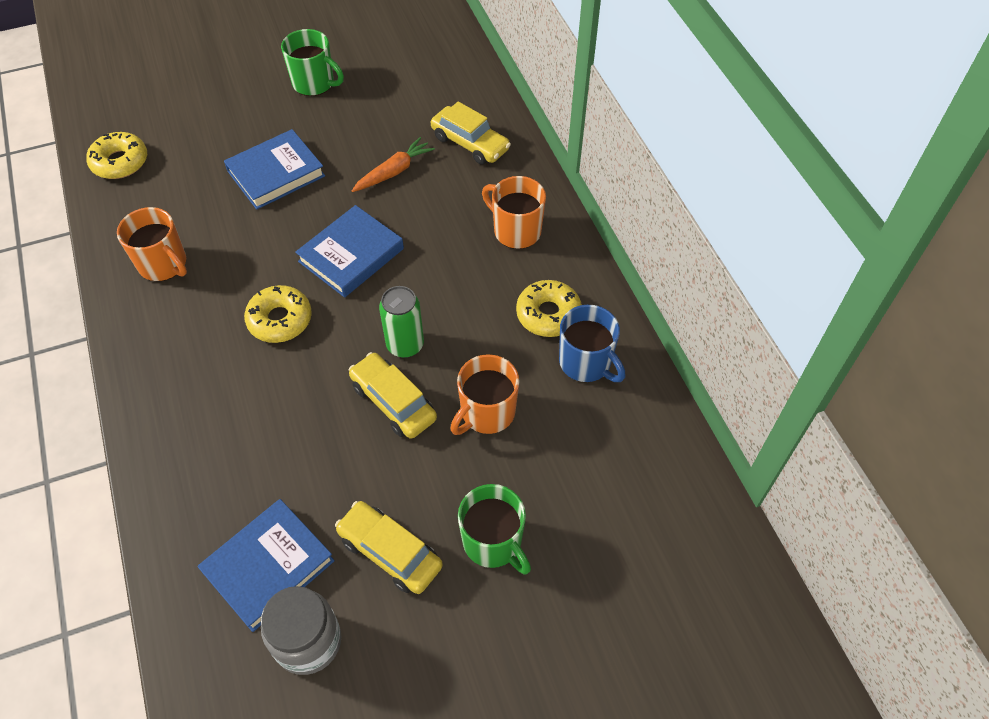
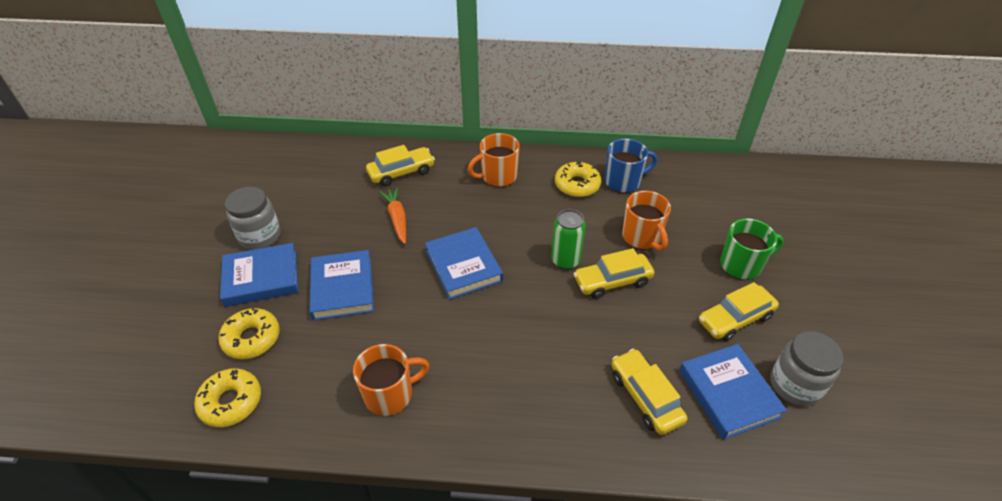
camera: 65 degrees left, 10 degrees down
yellow donut [244,285,312,343] -> yellow donut moved to [218,308,280,359]
green mug [281,29,344,96] -> grey jar [225,187,281,250]
none -> blue book [220,243,298,307]
none -> yellow car [611,349,687,435]

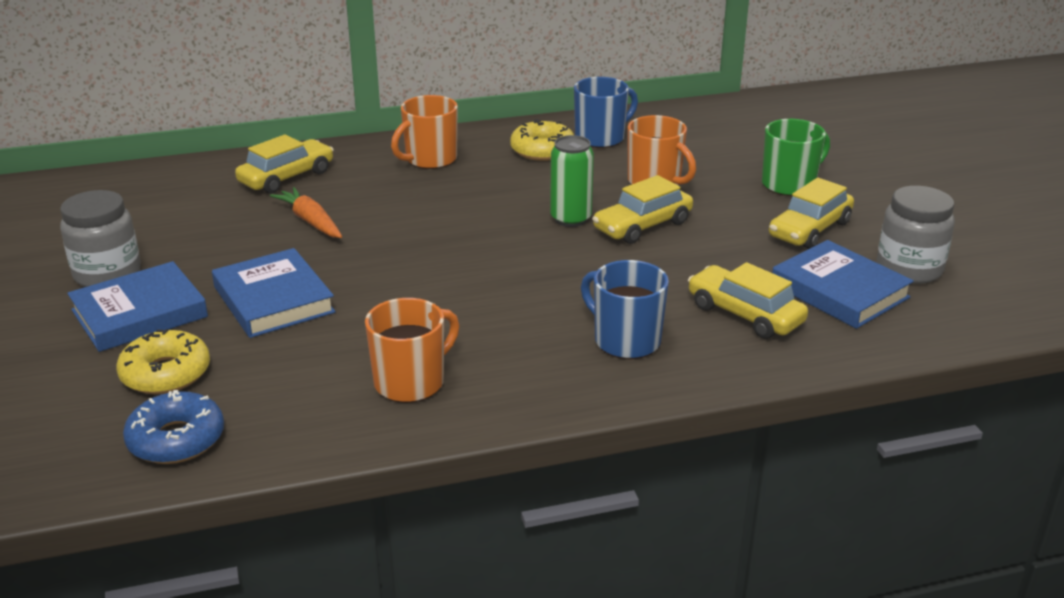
camera: 20 degrees left, 15 degrees down
yellow donut [194,368,261,427] -> blue donut [123,390,224,464]
blue book [425,227,503,300] -> none
none -> blue mug [581,260,669,359]

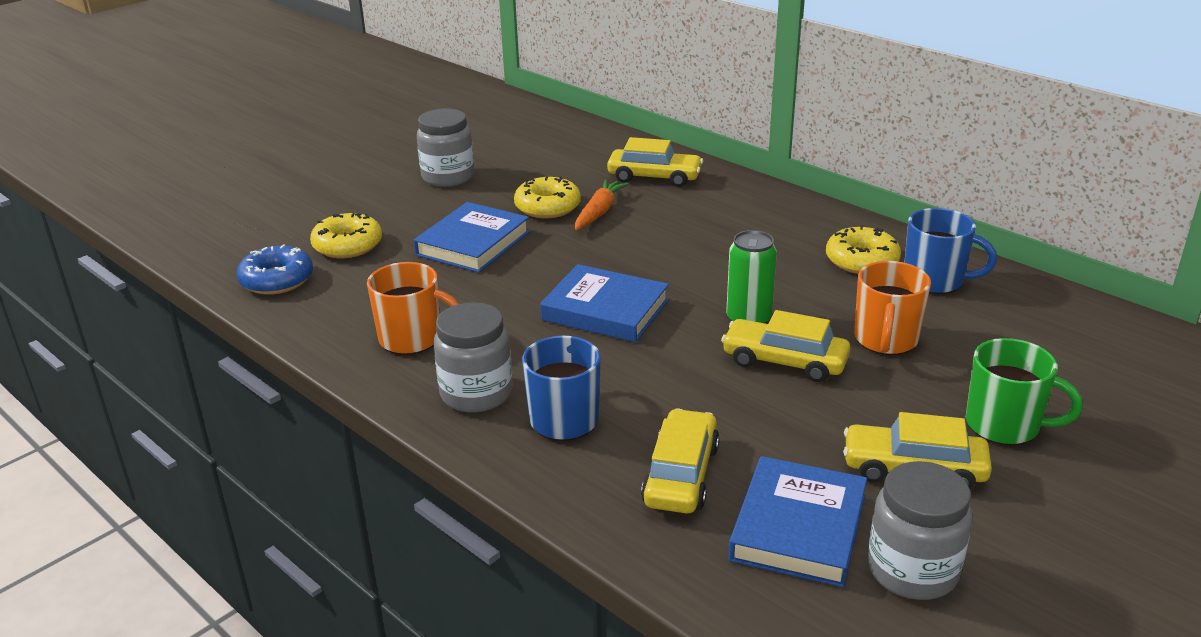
camera: 60 degrees right, 0 degrees up
blue book [67,261,208,352] -> blue book moved to [540,264,669,342]
orange mug [391,95,458,169] -> none
none -> grey jar [433,302,513,413]
none -> yellow donut [514,176,581,218]

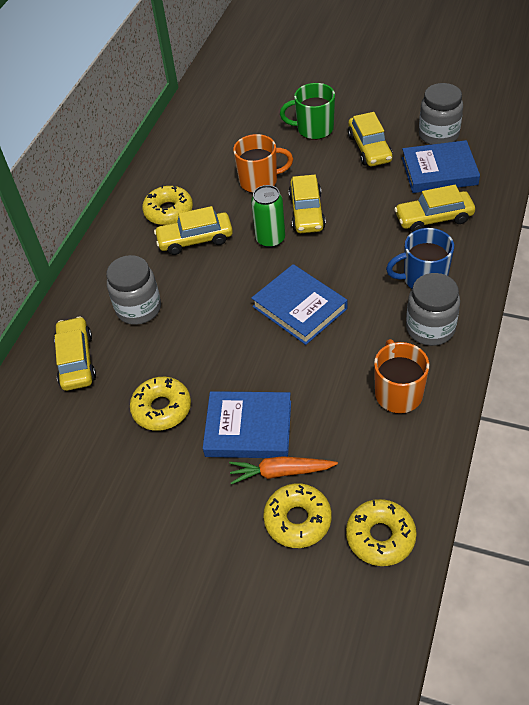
camera: 110 degrees left, 20 degrees up
blue donut [237,244,313,295] -> yellow donut [346,499,417,566]
grey jar [417,109,474,187] -> grey jar moved to [106,255,161,325]
blue book [540,264,669,342] -> blue book turned 45 degrees counterclockwise [251,264,347,345]
orange carrot [575,179,629,230] -> orange carrot moved to [229,456,338,484]
blue mug [904,208,997,294] -> none
green mug [966,338,1083,445] -> green mug turned 90 degrees counterclockwise [280,83,335,140]
none -> yellow car [154,206,233,255]

